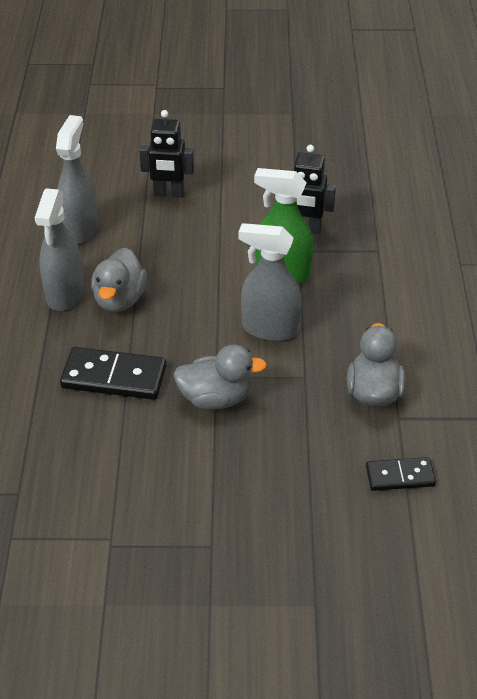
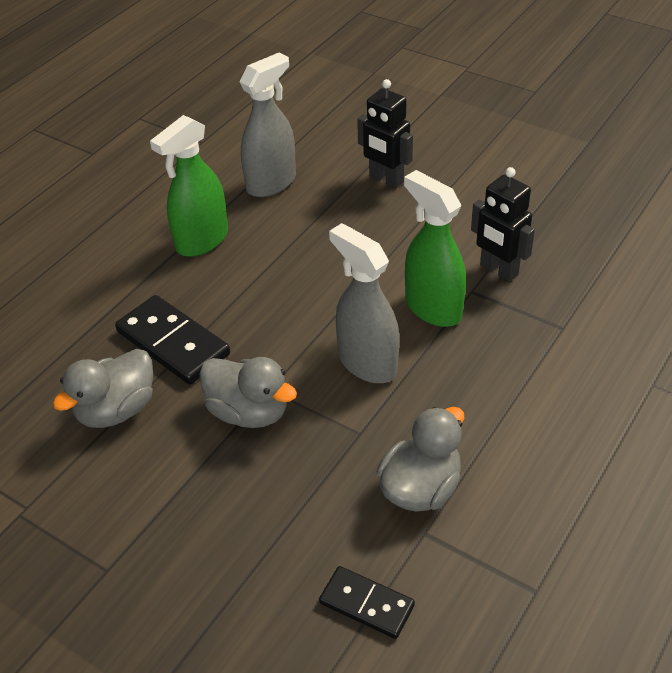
camera: 35 degrees right, 0 degrees up
grey spray bottle [35,188,84,311] -> green spray bottle [150,115,228,257]
grey duck [91,247,147,312] -> grey duck moved to [53,349,153,428]

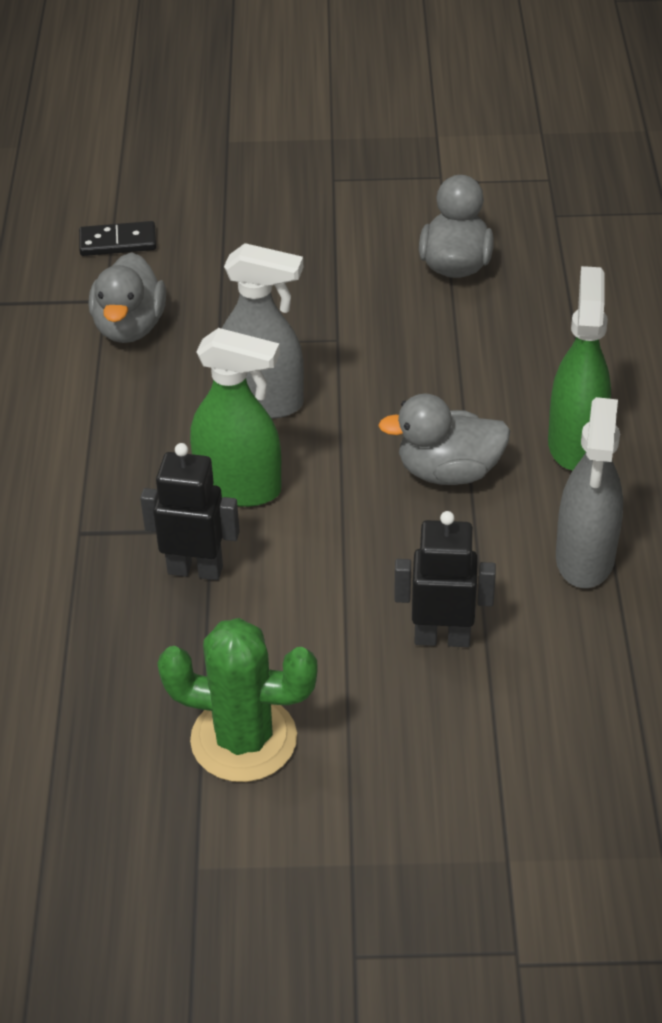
camera: 145 degrees right, 0 degrees up
black domino [115,295,230,384] -> none
grey duck [199,357,297,428] -> grey duck moved to [378,394,510,485]
none -> green cactus [157,618,318,782]

